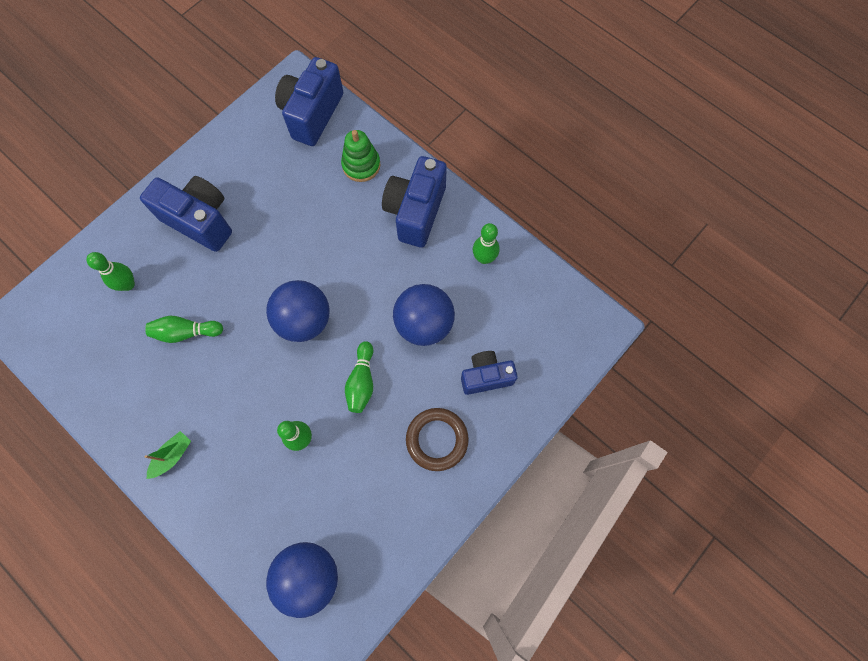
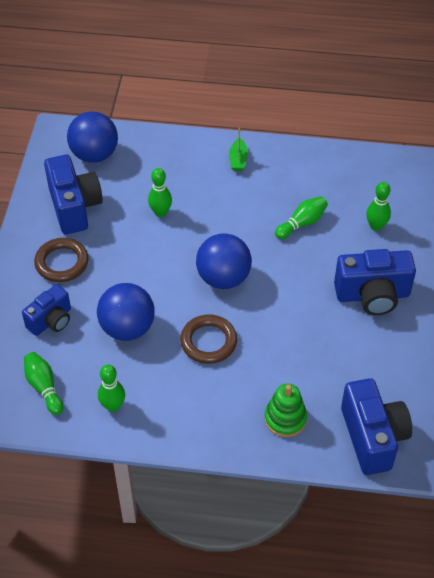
camera: 145 degrees right, 20 degrees down
green bowling pin [345,341,373,413] -> green bowling pin moved to [24,352,64,415]
blue camera [382,156,447,248] -> blue camera moved to [44,155,103,234]
none -> brown ring [180,315,237,364]

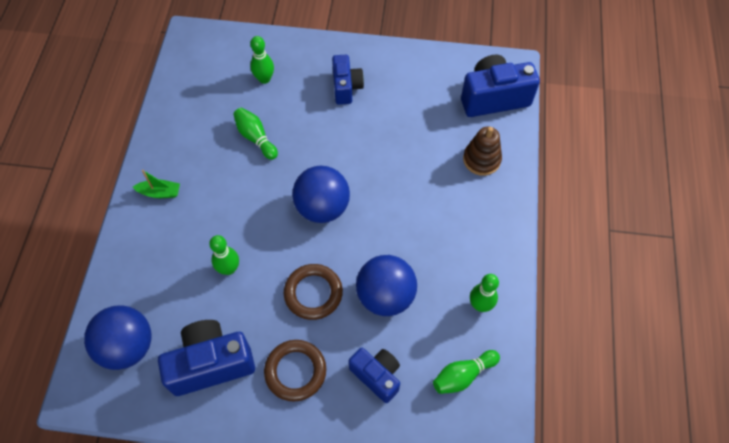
camera: 90 degrees left, 10 degrees up
brown ring [180,315,237,364] -> brown ring moved to [284,264,343,320]
green stacking toy [264,383,307,437] -> brown stacking toy [463,127,502,176]
blue camera [334,249,416,315] -> blue camera [332,55,364,105], size x0.63

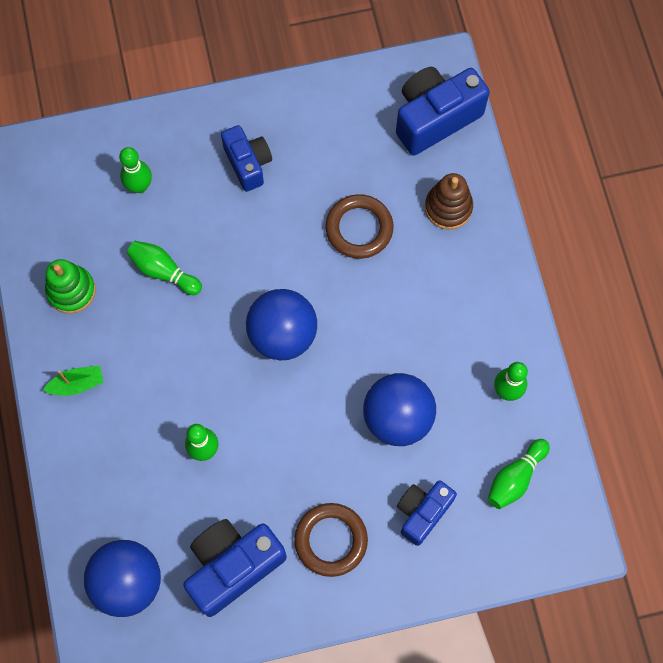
camera: 20 degrees left, 10 degrees up
brown ring [284,264,343,320] -> brown ring moved to [325,194,393,259]
blue camera [349,348,400,403] -> blue camera turned 75 degrees counterclockwise [397,481,457,546]
none -> green stacking toy [45,259,96,314]

